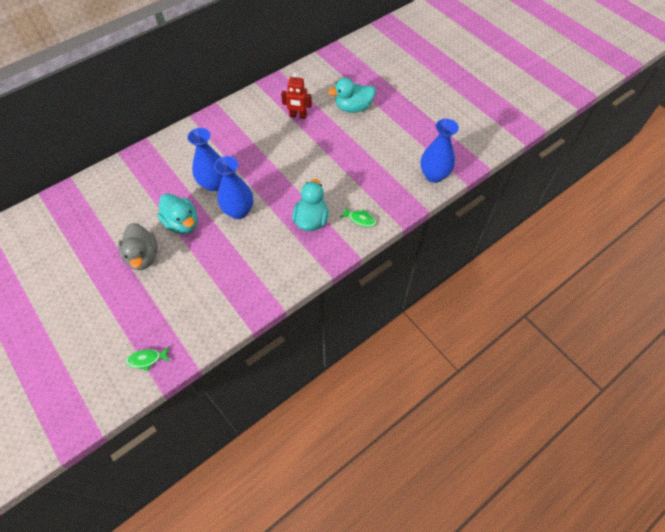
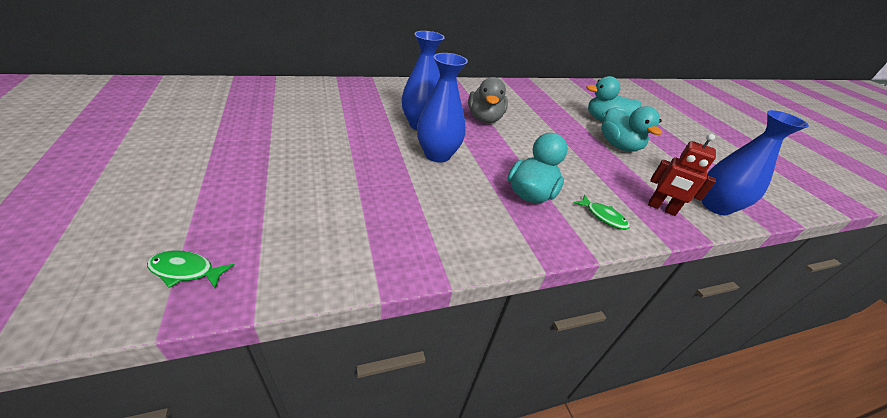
camera: 15 degrees right, 20 degrees down
grey duck [118,223,158,270] -> grey duck moved to [468,77,508,123]
turquoise duck [158,193,197,234] -> turquoise duck moved to [601,106,662,152]
red robot [281,73,312,119] -> red robot moved to [648,134,716,216]

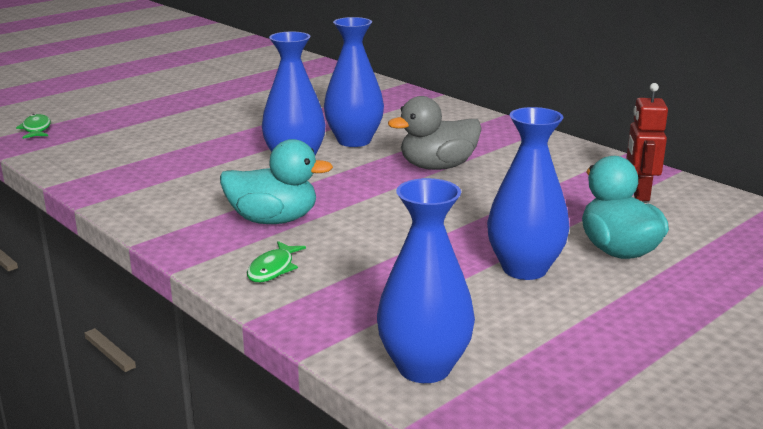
camera: 70 degrees right, 15 degrees down
turquoise duck [601,106,662,152] -> blue vase [487,107,570,280]
red robot [648,134,716,216] -> red robot moved to [626,83,668,201]

